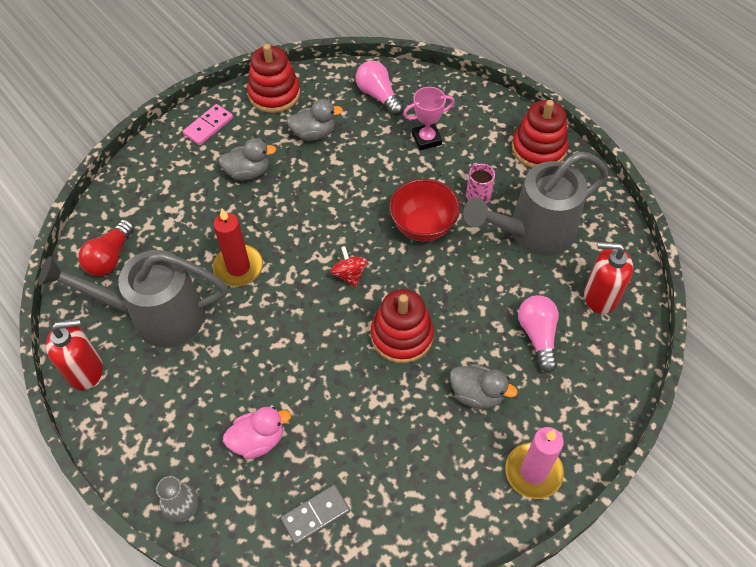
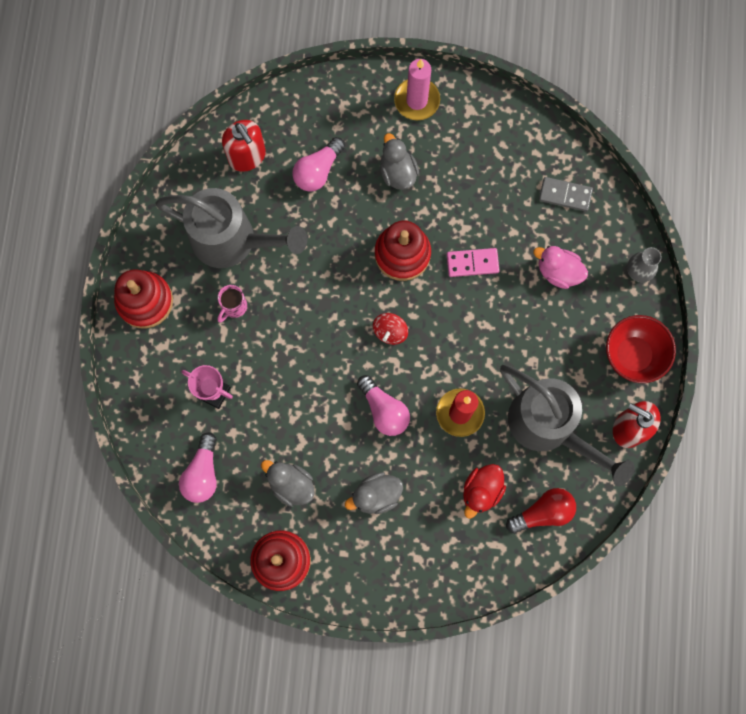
camera: 135 degrees left, 20 degrees up
pink domino [183,104,233,145] -> pink domino moved to [447,248,500,277]
grey duck [218,138,276,181] -> grey duck turned 60 degrees counterclockwise [345,472,403,514]
red bowl [389,179,460,241] -> red bowl moved to [606,315,676,383]
none -> pink light bulb [357,375,410,436]
none -> red duck [463,464,506,519]

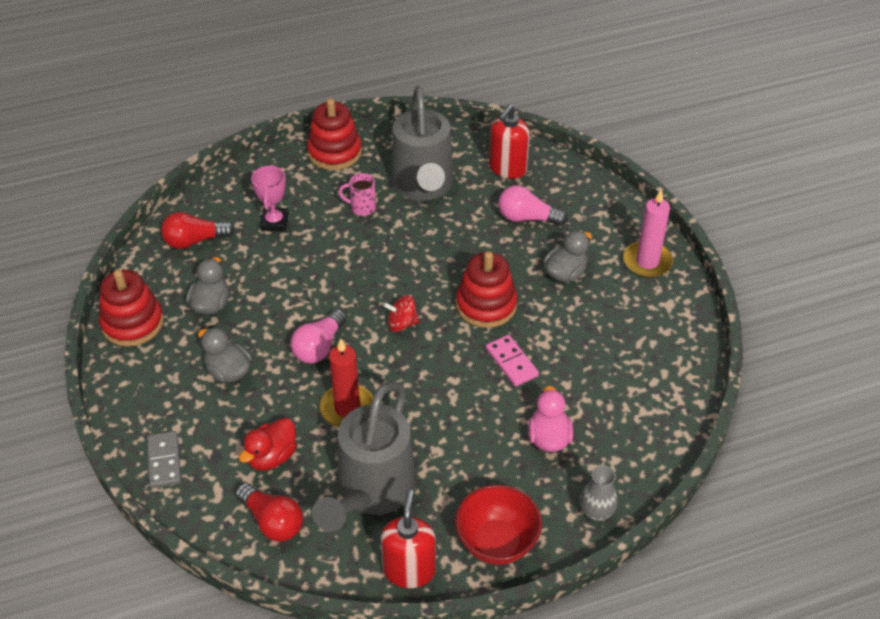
camera: 65 degrees right, 30 degrees down
pink light bulb [179,432,217,503] -> red light bulb [161,212,235,249]
red duck [463,464,506,519] -> red duck turned 60 degrees counterclockwise [239,418,297,471]
grey domino [539,177,593,212] -> grey domino moved to [147,431,181,488]

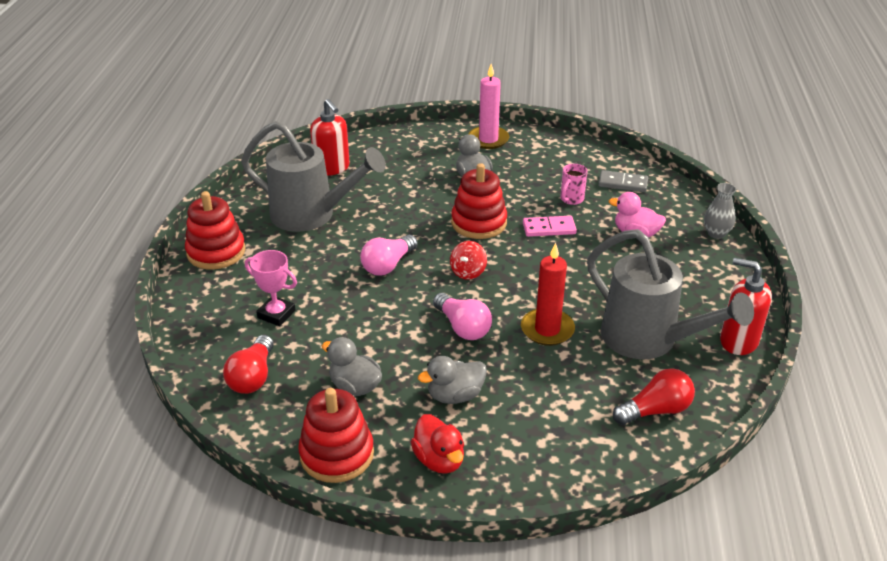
camera: 65 degrees left, 10 degrees down
grey domino [147,431,181,488] -> grey domino moved to [598,170,648,192]
red duck [239,418,297,471] -> red duck moved to [411,414,464,474]
pink mug [338,173,376,216] -> pink mug moved to [560,164,588,205]
red bowl [455,485,542,565] -> none
pink light bulb [498,185,568,226] -> pink light bulb moved to [360,235,418,276]

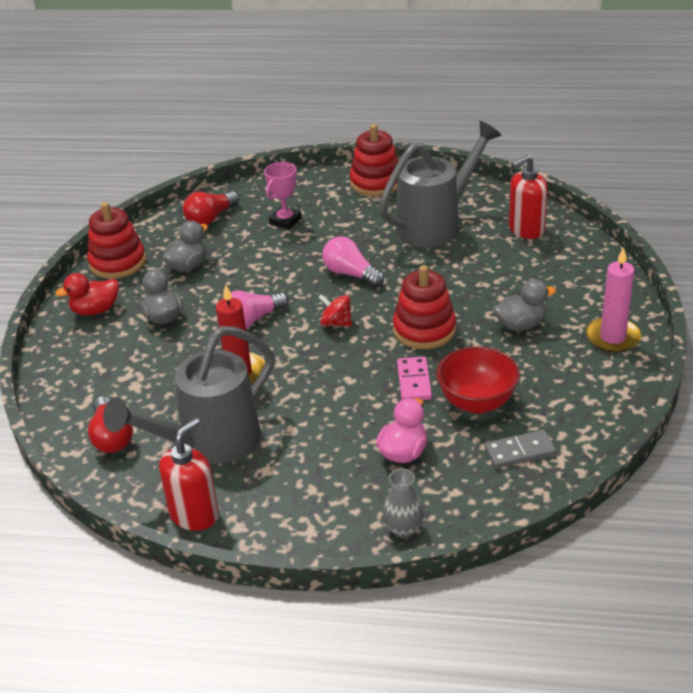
camera: 95 degrees right, 0 degrees up
red light bulb [223,335,274,394] -> red light bulb turned 60 degrees counterclockwise [183,191,239,225]
grey watering can [241,121,386,232] -> grey watering can turned 150 degrees counterclockwise [378,121,501,248]
pink mug [560,164,588,205] -> red bowl [437,346,520,414]
grey domino [598,170,648,192] -> grey domino turned 60 degrees clockwise [485,430,556,468]

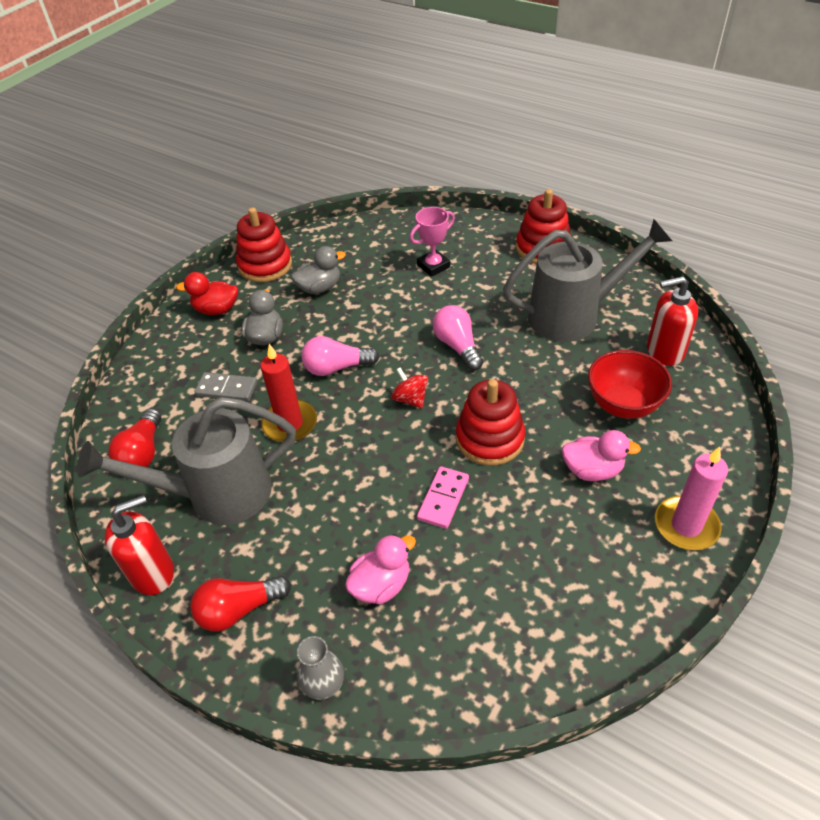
camera: 25 degrees right, 10 degrees up
red light bulb [183,191,239,225] -> red light bulb moved to [190,576,291,632]
red bowl [437,346,520,414] -> red bowl moved to [588,350,672,419]
grey domino [485,430,556,468] -> grey domino moved to [195,372,257,402]
grey duck [493,279,556,331] -> pink duck [562,430,641,481]

